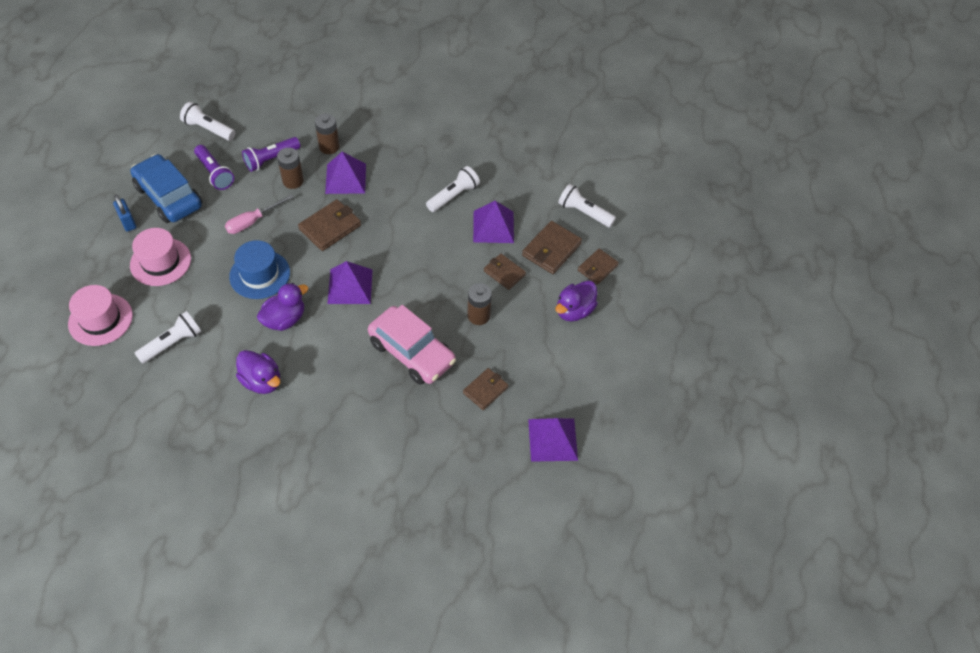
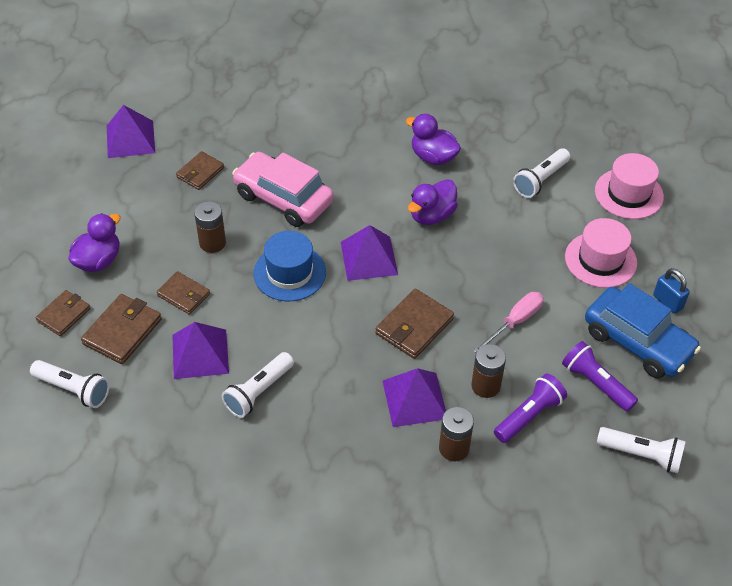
camera: 175 degrees right, 5 degrees down
blue hat [229,240,290,299] -> blue hat moved to [253,231,326,301]

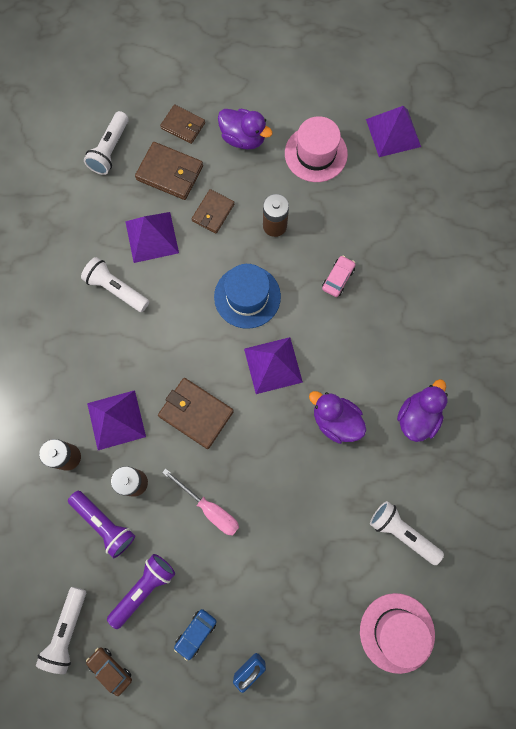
camera: 85 degrees right, 25 degrees up
brown wallet [176,151,224,190] -> none
pink car [232,152,334,227] -> pink car [322,256,356,297], size x0.43
pink hat [565,218,637,288] -> pink hat moved to [285,116,348,182]
blue car [585,283,701,379] -> blue car [174,609,216,661], size x0.43
none -> brown car [86,647,132,696]

